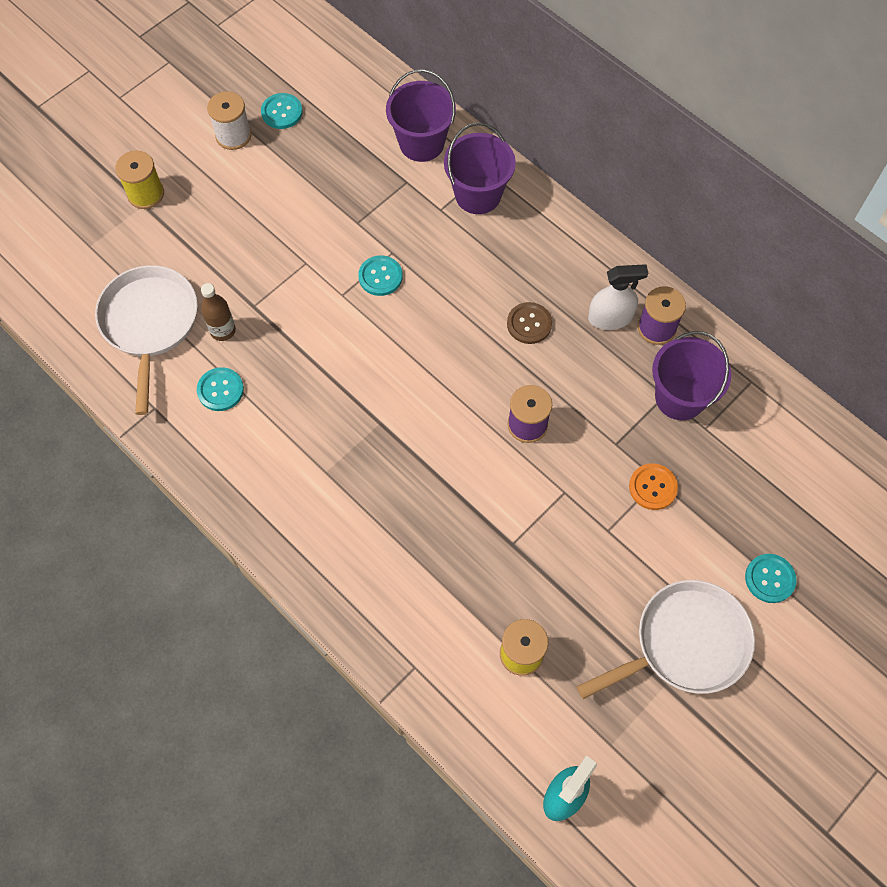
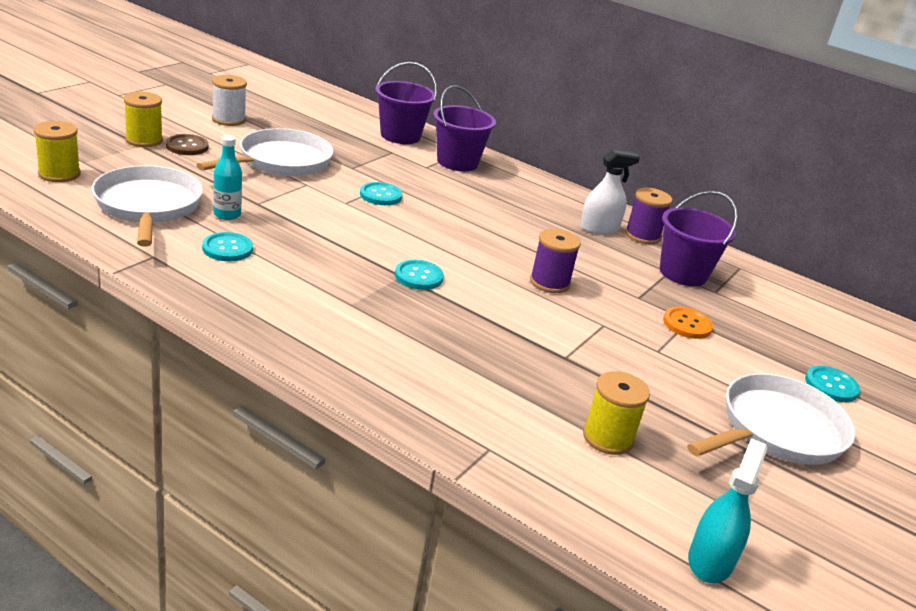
camera: 15 degrees left, 35 degrees down
brown bottle [201,283,236,341] -> turquoise bottle [213,135,242,220]
turquoise button [261,93,303,129] -> turquoise button moved to [395,260,444,290]
brown button [507,302,552,344] -> brown button moved to [166,134,209,155]
none -> yellow spool [33,121,81,182]
none -> white pan [197,128,333,176]

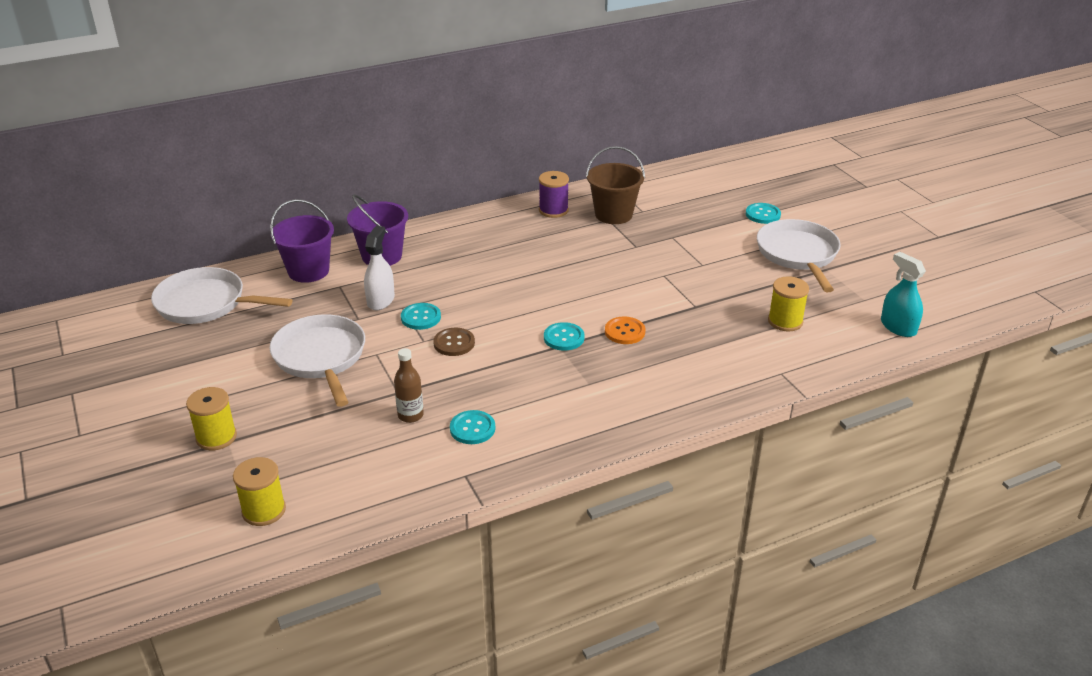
camera: 55 degrees left, 5 degrees up
white pan [92,165,203,247] -> white pan moved to [151,267,293,324]
brown button [166,134,209,155] -> brown button moved to [433,328,475,356]
white spool [212,75,247,126] -> none
turquoise bottle [213,135,242,220] -> brown bottle [394,348,424,423]
purple spool [530,229,581,293] -> none
white spray bottle [580,150,640,234] -> white spray bottle moved to [364,226,395,310]
purple bucket [660,191,738,286] -> brown bucket [586,146,645,224]
orange button [663,307,713,339] -> orange button moved to [605,316,645,344]

